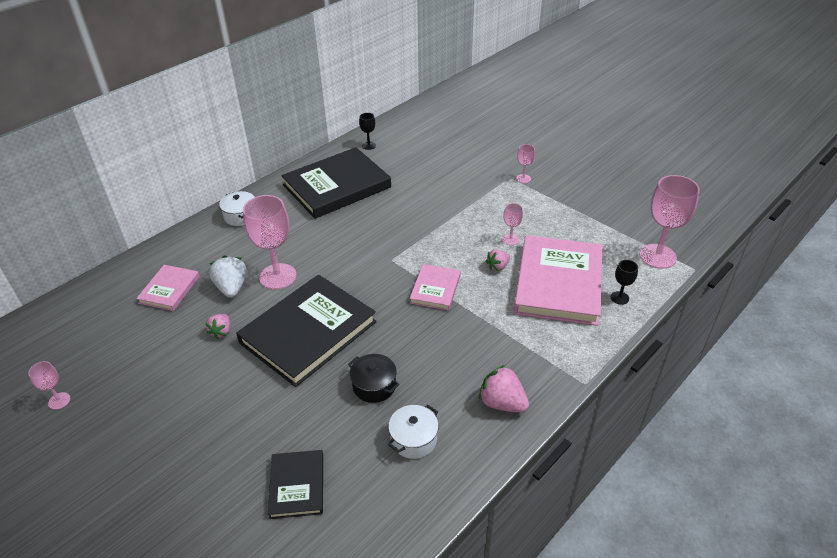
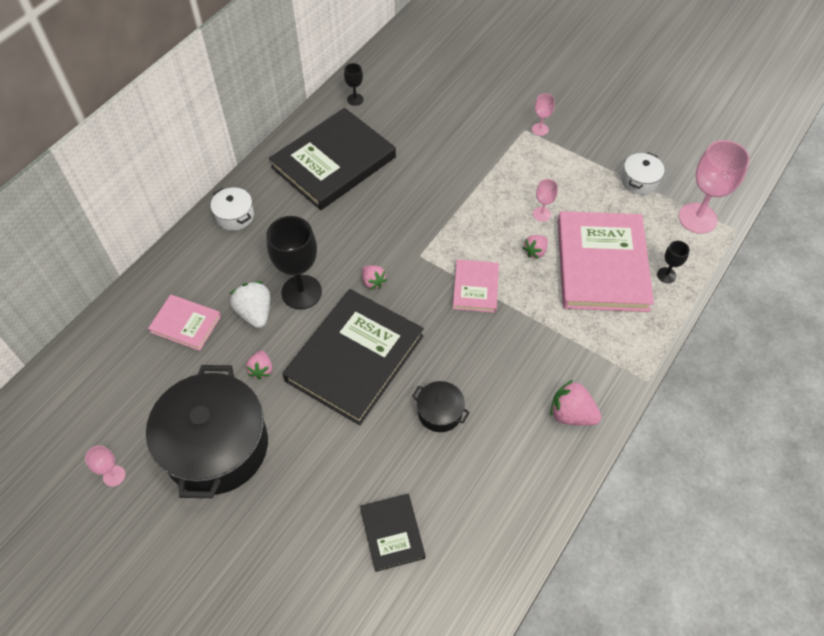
camera: 10 degrees left, 15 degrees up
pink book [136,265,200,311] -> pink book turned 75 degrees counterclockwise [148,295,221,351]
pink goblet [243,195,297,289] -> black goblet [267,216,322,310]
white pot [388,405,439,459] -> white pot moved to [621,152,665,195]
none -> black pot [146,365,268,498]
none -> pink strawberry [362,265,387,290]

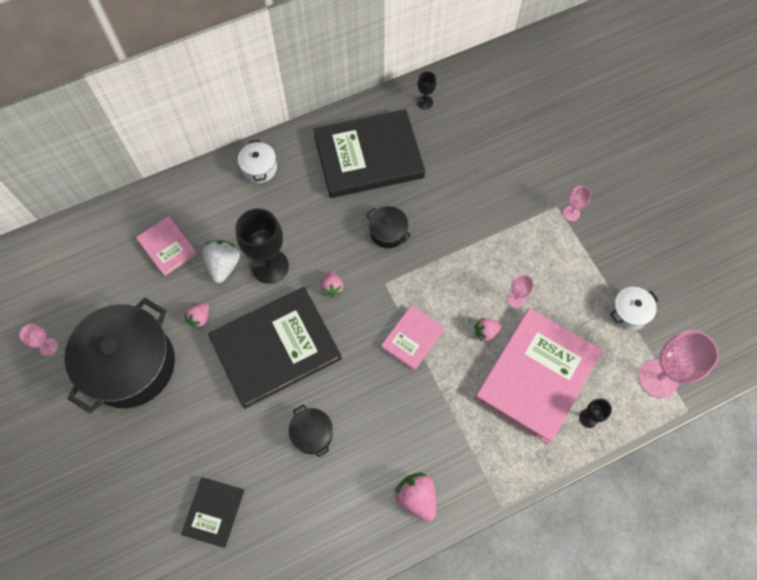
camera: 30 degrees right, 10 degrees up
none -> black pot [366,206,411,248]

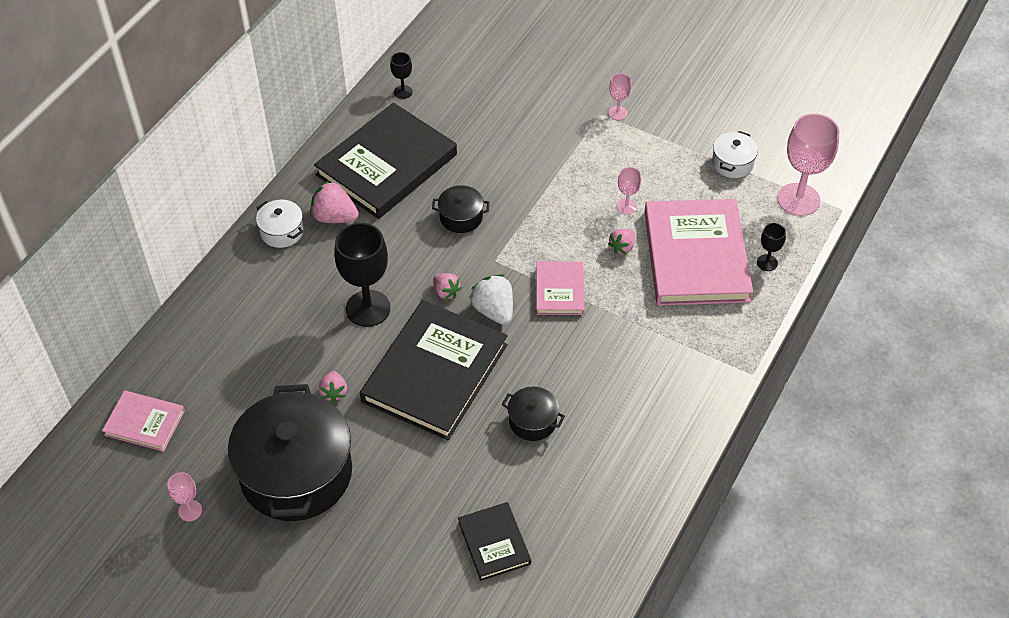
camera: 35 degrees left, 15 degrees down
pink book [136,216,197,276] -> pink book moved to [102,390,185,452]
white strawberry [203,240,240,283] -> white strawberry moved to [469,274,513,325]
pink strawberry [394,472,436,521] -> pink strawberry moved to [310,181,359,223]

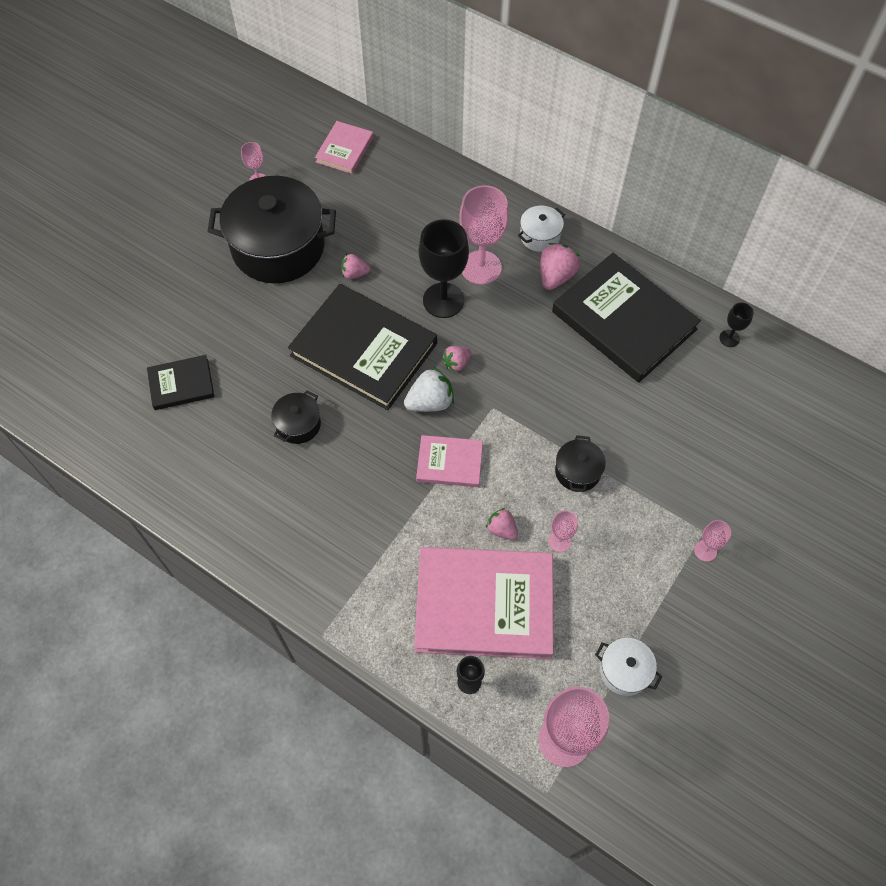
camera: 95 degrees right, 10 degrees up
black pot [432,185,490,233] -> black pot moved to [555,435,606,492]
none -> pink goblet [459,185,509,285]

